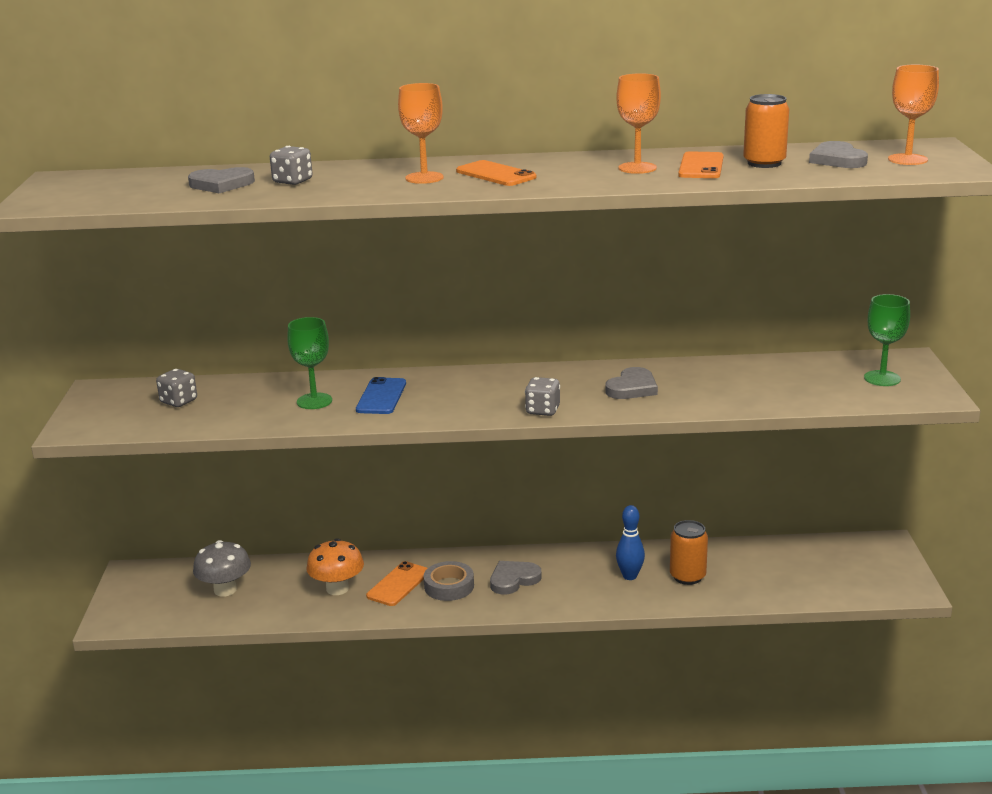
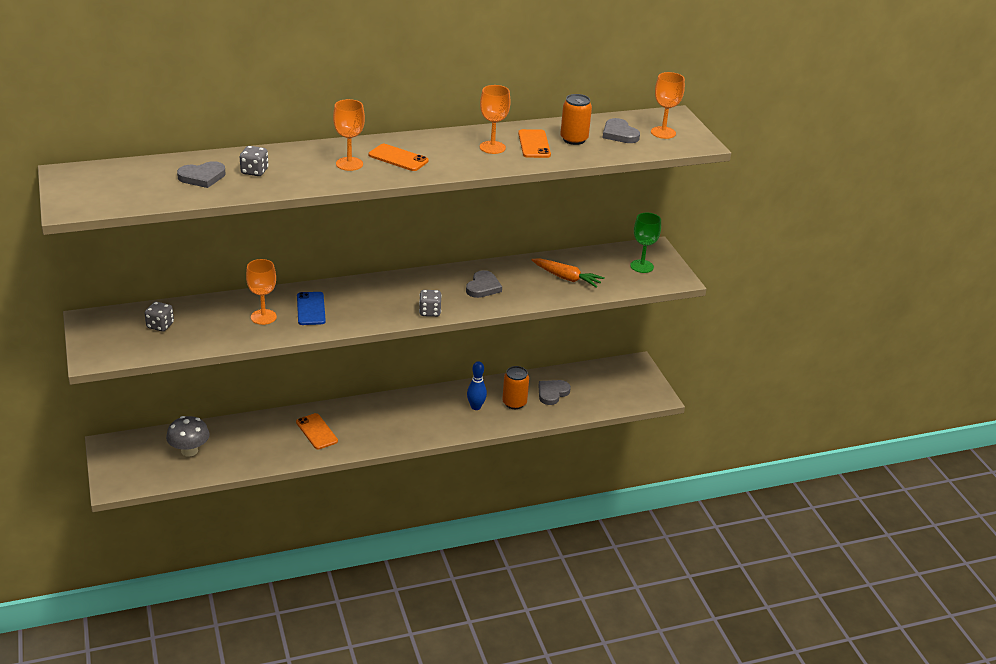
camera: 20 degrees left, 10 degrees up
green goblet [287,317,332,409] -> orange goblet [246,259,277,325]
orange mushroom [306,538,364,595] -> none
orange phone [366,561,428,606] -> orange phone turned 45 degrees counterclockwise [296,413,338,449]
grey tape [424,561,474,601] -> none
grey heart [490,561,542,595] -> grey heart moved to [539,380,571,405]
none -> orange carrot [532,258,605,288]

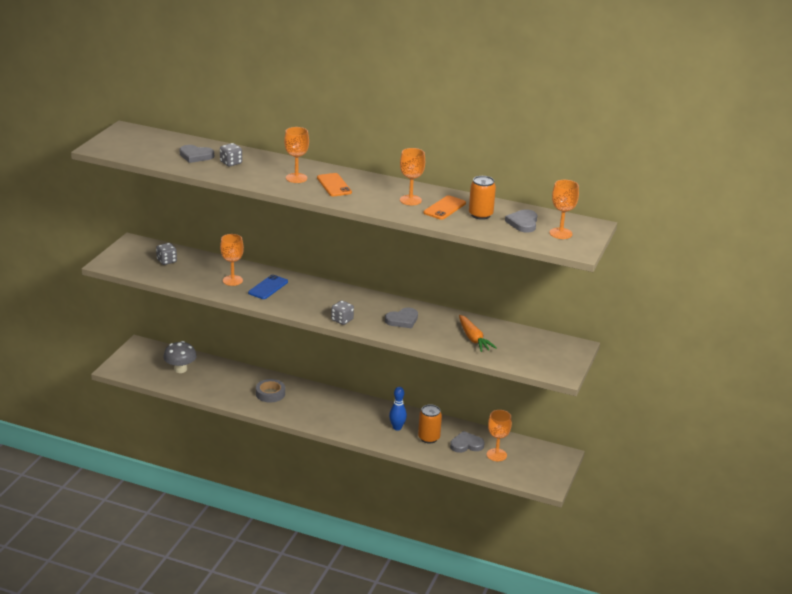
camera: 40 degrees right, 5 degrees down
orange phone [296,413,338,449] -> grey tape [256,379,285,403]
green goblet [630,213,661,273] -> none
none -> orange goblet [487,410,512,461]

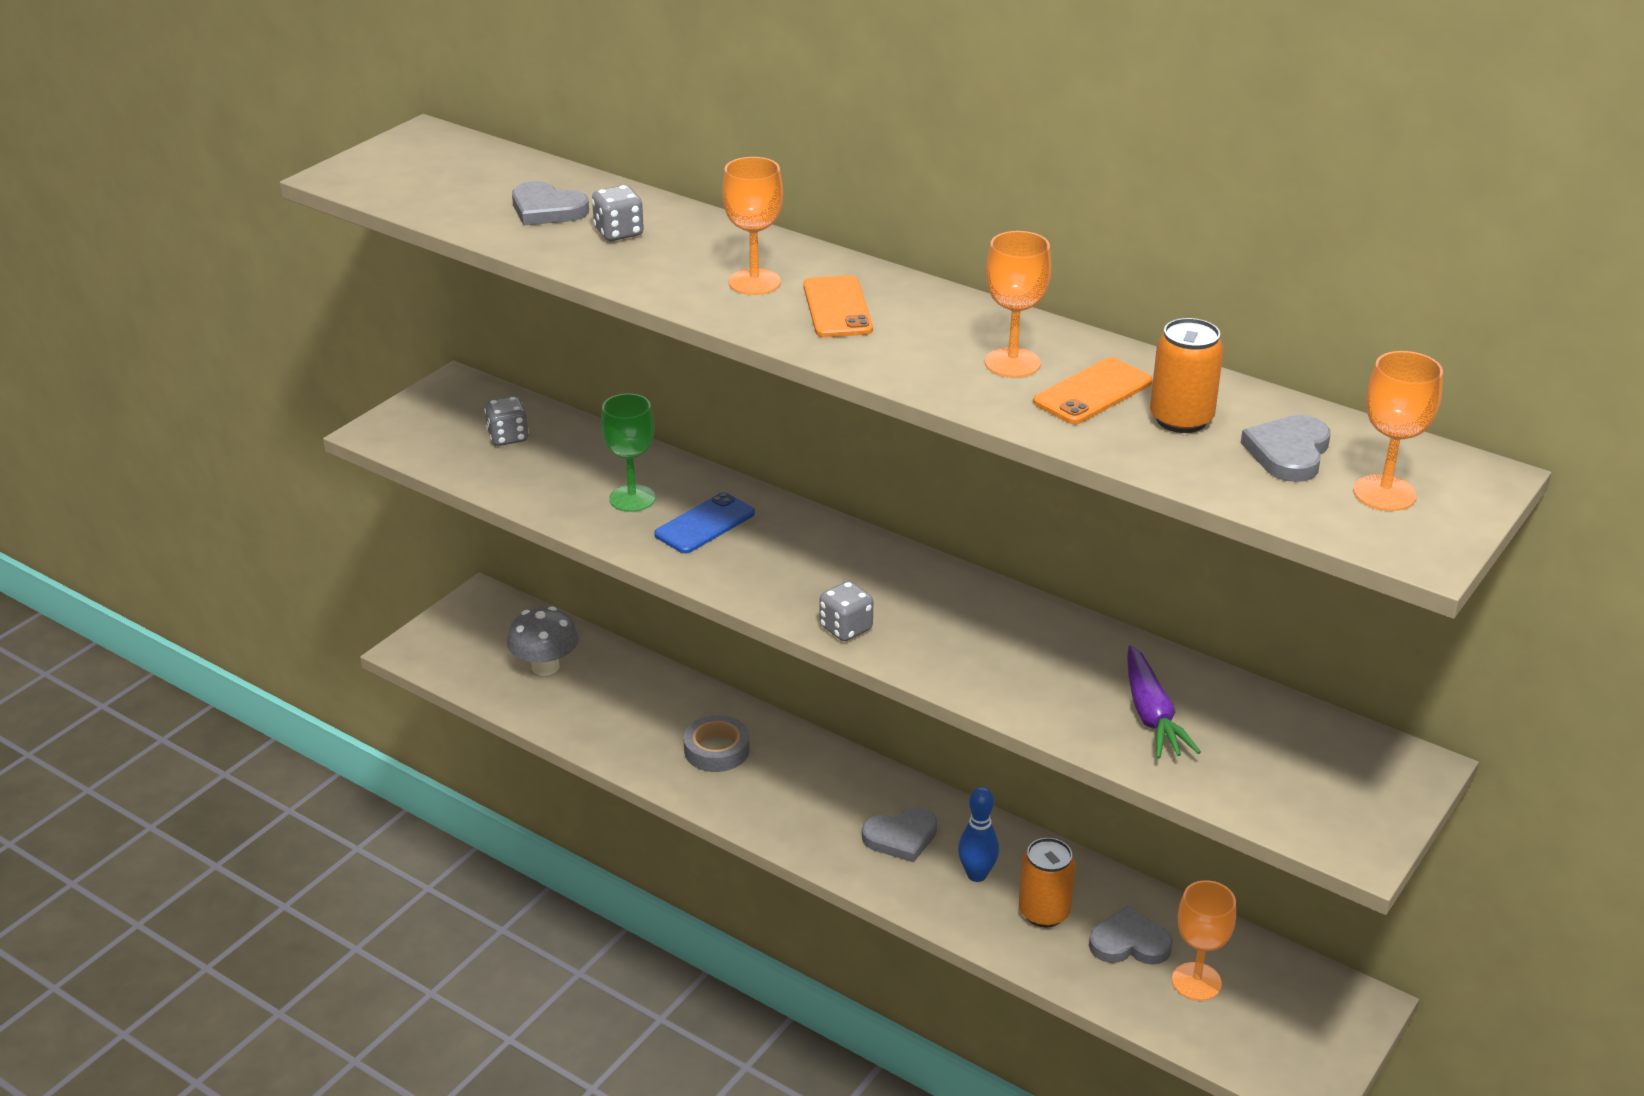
camera: 15 degrees right, 5 degrees up
orange goblet [220,234,244,286] -> green goblet [601,393,655,512]
grey heart [385,308,418,328] -> grey heart moved to [862,807,937,863]
orange carrot [459,315,497,352] -> purple carrot [1127,645,1201,759]

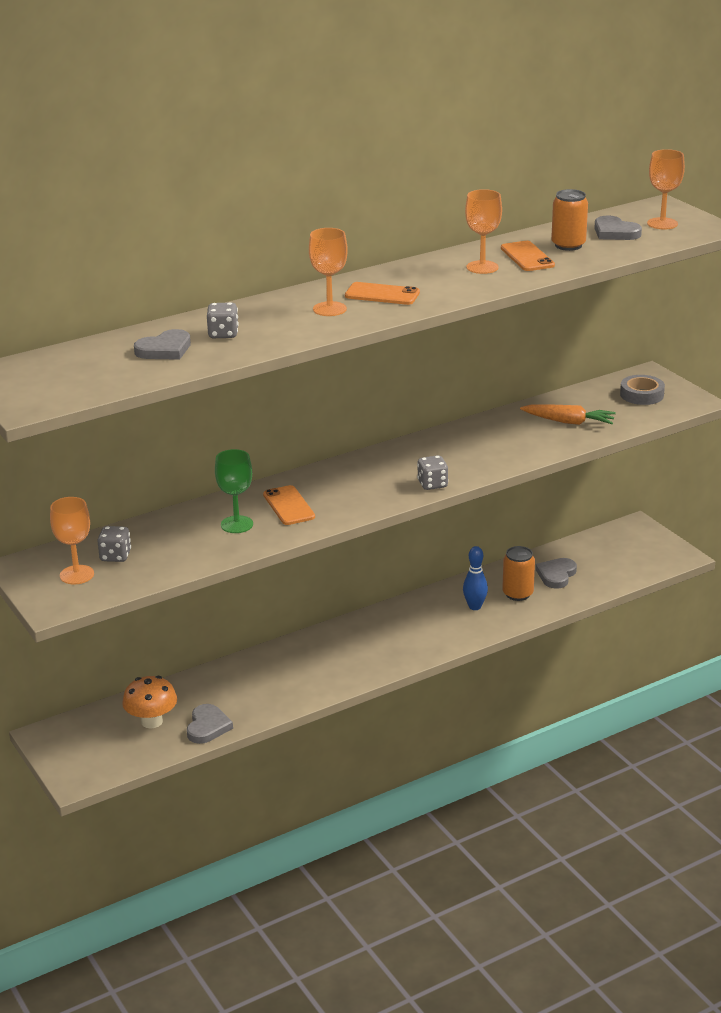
camera: 65 degrees left, 5 degrees down
grey mushroom [507,606,579,676] -> orange mushroom [122,676,177,729]
blue phone [654,492,755,554] -> orange phone [263,485,315,525]
grey tape [683,715,750,772] -> grey tape moved to [620,375,665,405]
grey heart [862,807,937,863] -> grey heart moved to [187,704,233,744]
purple carrot [1127,645,1201,759] -> orange carrot [520,404,616,425]
orange goblet [1172,880,1236,1001] -> orange goblet moved to [50,497,94,584]

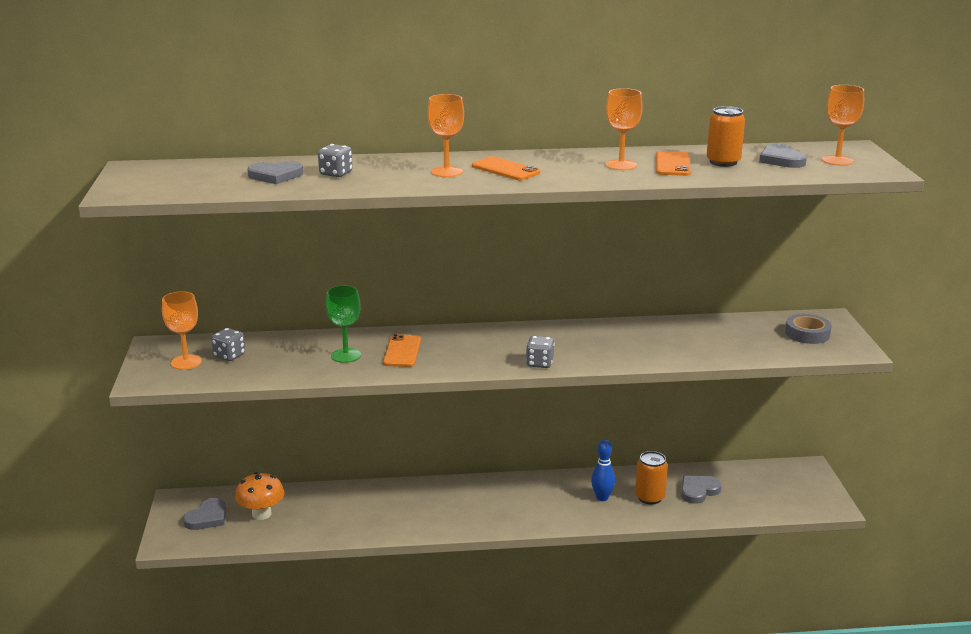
camera: 25 degrees right, 5 degrees down
grey heart [187,704,233,744] -> grey heart moved to [183,498,226,530]
orange carrot [520,404,616,425] -> none

